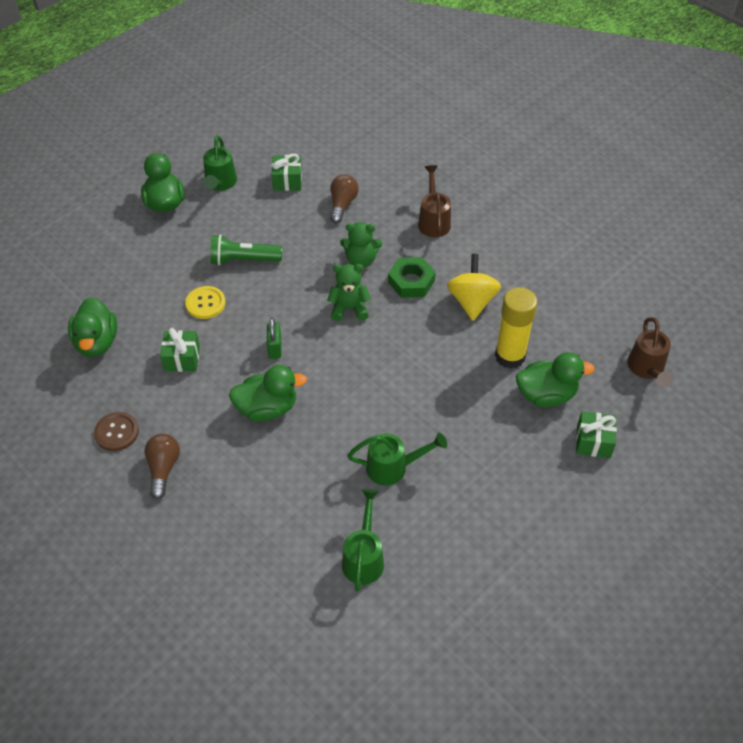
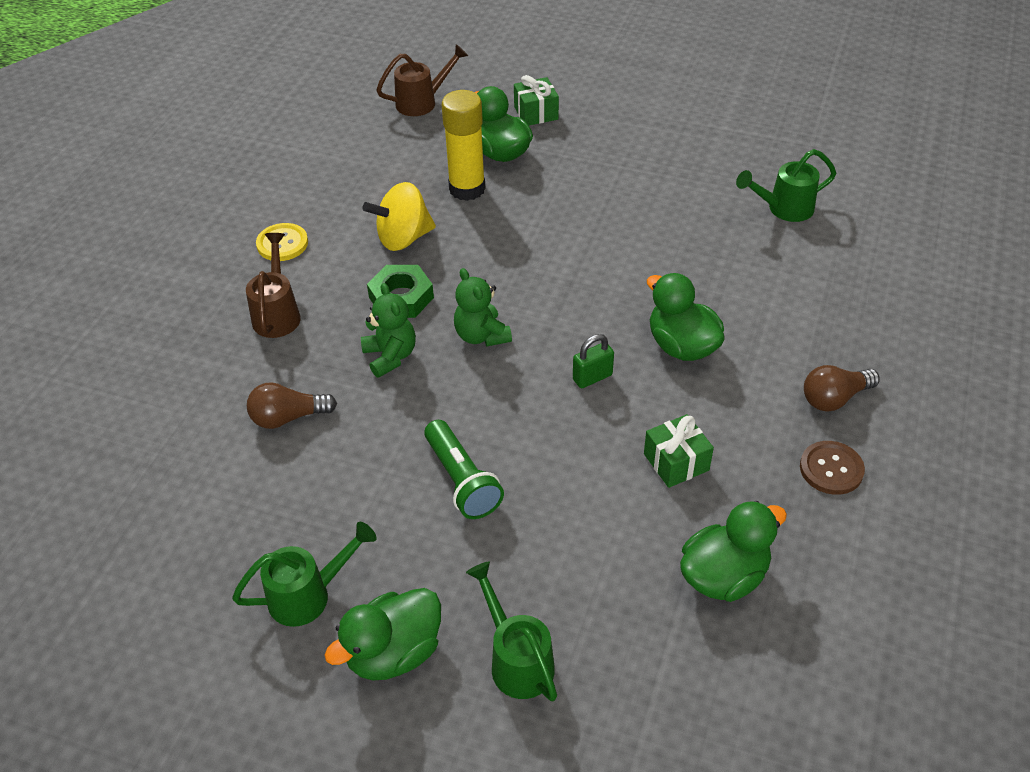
camera: 115 degrees left, 5 degrees down
yellow button [185,286,226,319] -> yellow button moved to [256,223,308,261]
green gift [271,153,302,191] -> none
green watering can [347,433,447,485] -> green watering can moved to [466,561,557,701]
brown watering can [418,165,451,237] -> brown watering can turned 120 degrees clockwise [246,233,301,338]

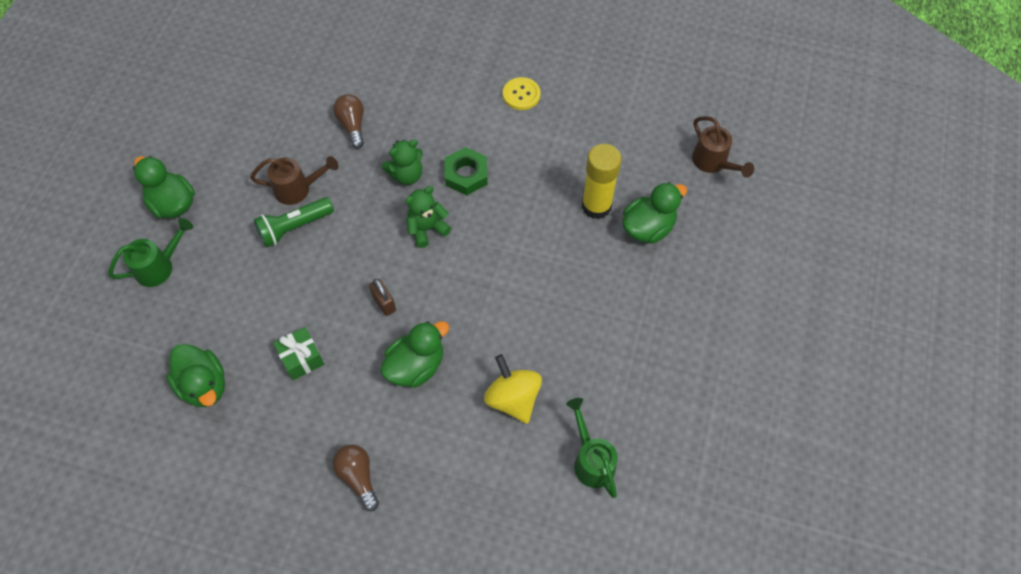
camera: 85 degrees right, 15 degrees up
green watering can [232,522,377,627] -> none
brown watering can [246,233,301,338] -> brown watering can moved to [250,156,339,205]
yellow spinning top [362,182,436,251] -> yellow spinning top moved to [484,354,542,424]
green gift [514,75,559,126] -> none
green padlock [573,334,614,388] -> brown padlock [369,278,396,316]
brown button [800,441,865,495] -> none

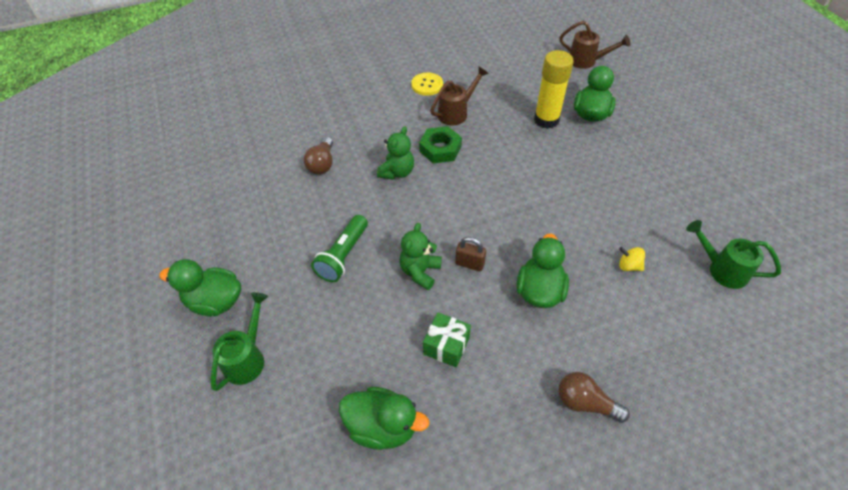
camera: 35 degrees left, 10 degrees down
brown watering can [250,156,339,205] -> brown watering can moved to [430,67,489,126]
brown light bulb [333,94,364,149] -> brown light bulb turned 120 degrees counterclockwise [304,137,333,174]
green teddy bear [405,186,451,248] -> green teddy bear moved to [399,223,442,290]
yellow spinning top [484,354,542,424] -> yellow spinning top [619,247,645,271], size x0.51

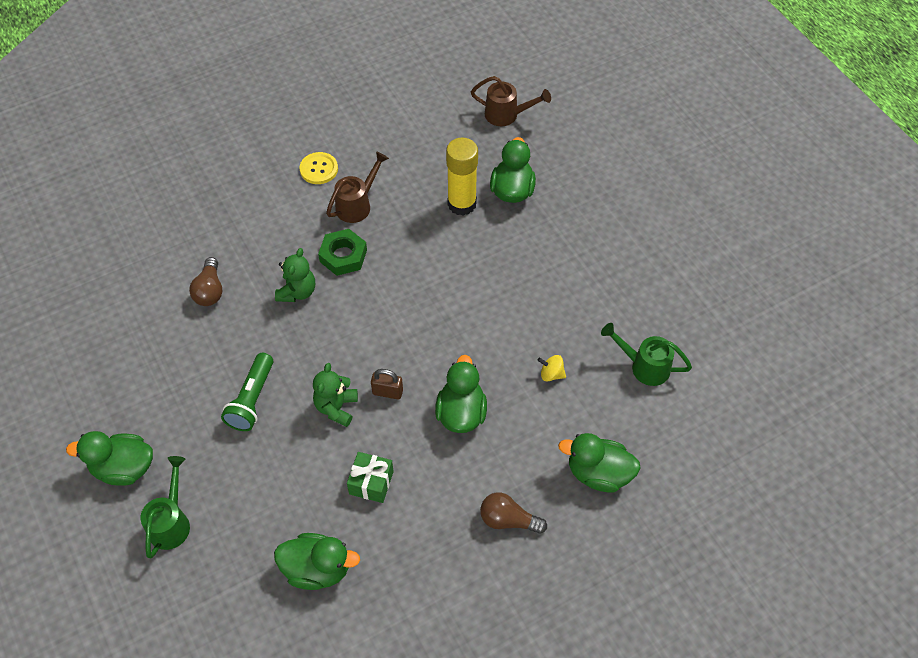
camera: 10 degrees left, 5 degrees up
none -> green duck [558,433,641,492]

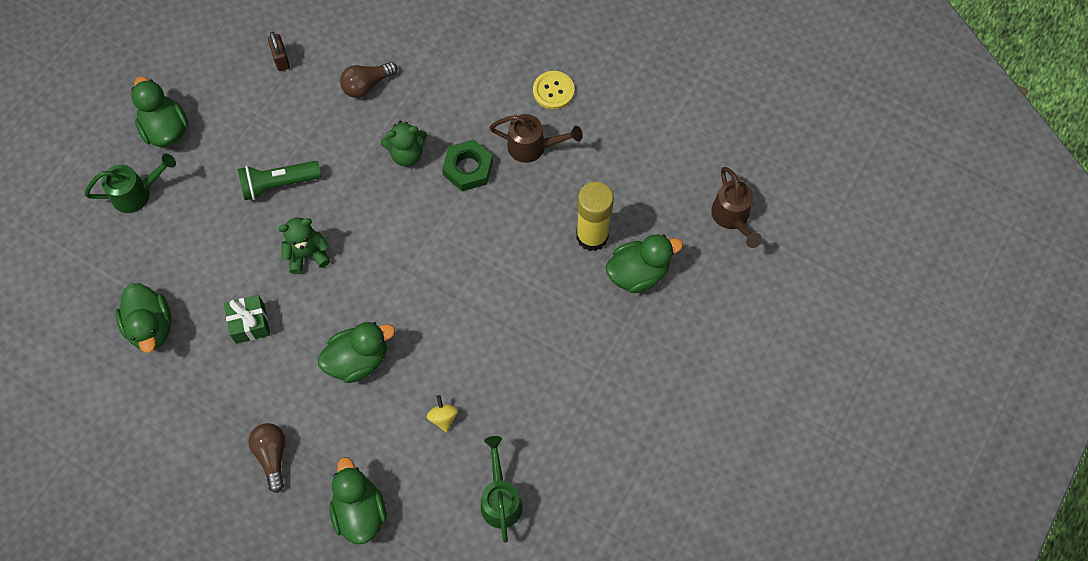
camera: 60 degrees right, 10 degrees up
brown padlock [371,369,403,399] -> brown padlock moved to [268,32,290,71]

